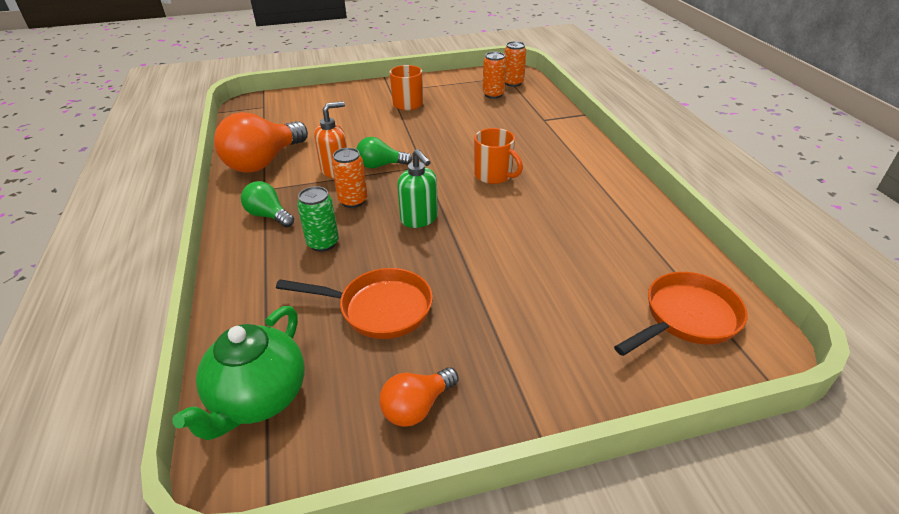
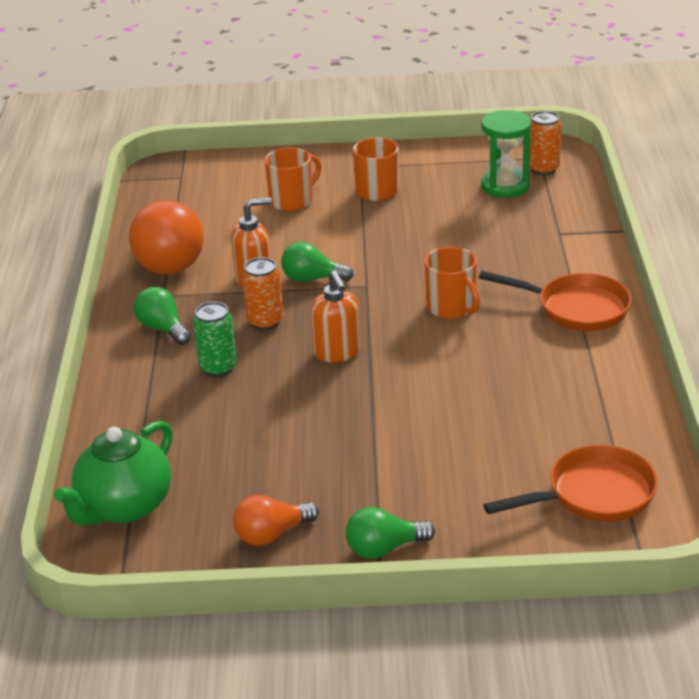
camera: 15 degrees right, 5 degrees down
orange light bulb [214,112,308,173] -> orange light bulb turned 60 degrees counterclockwise [129,200,204,274]
orange pan [276,268,433,339] -> orange pan moved to [479,271,631,331]
green soap dispenser [397,149,438,228] -> orange soap dispenser [311,271,361,363]
orange can [483,52,506,99] -> green hourglass [481,110,531,198]
none -> orange mug [265,147,321,211]
none -> green light bulb [346,507,435,559]

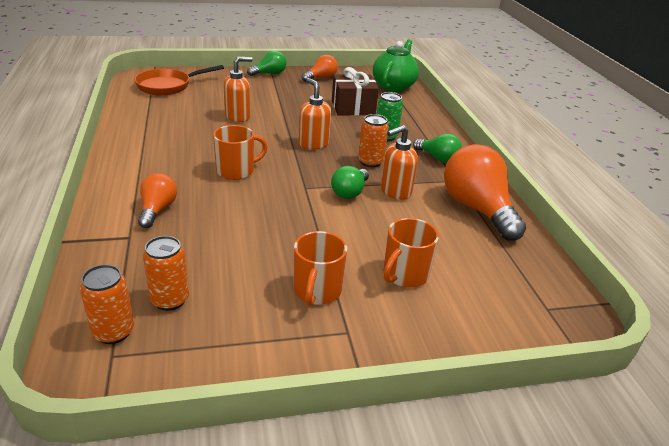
camera: 165 degrees right, 0 degrees up
green light bulb [281,242,354,282] -> green light bulb turned 120 degrees clockwise [331,166,369,199]
orange mug [425,247,480,319] -> orange mug turned 105 degrees clockwise [213,125,268,180]
orange pan [479,271,631,331] -> none
green hourglass [481,110,531,198] -> orange can [143,236,189,311]
none -> orange light bulb [138,173,177,228]
none -> orange soap dispenser [223,57,253,122]
none -> brown gift [332,67,379,116]

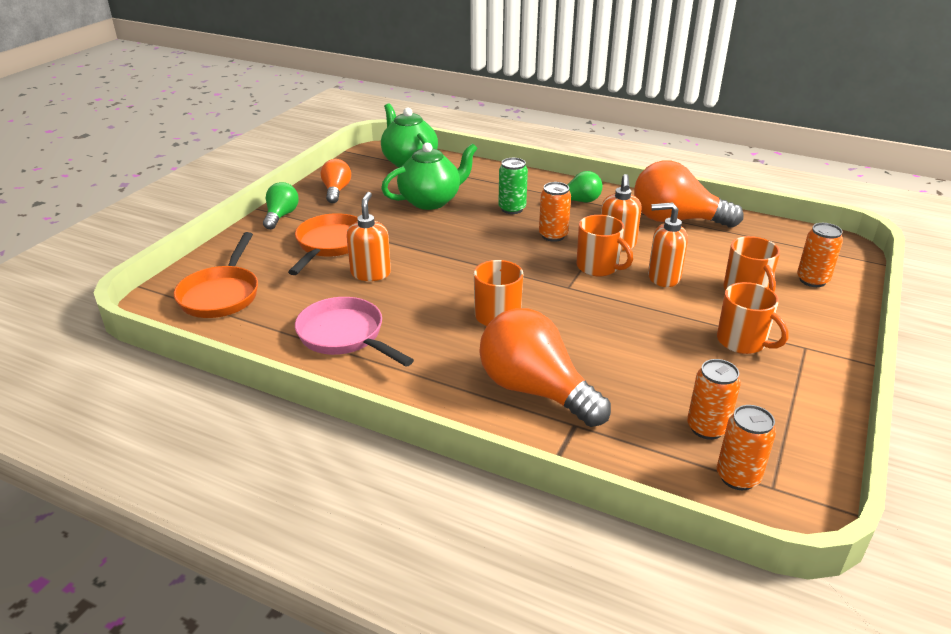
camera: 50 degrees left, 0 degrees up
orange light bulb [138,173,177,228] -> orange light bulb [479,308,611,427], size x1.86
orange soap dispenser [299,78,331,150] -> orange soap dispenser moved to [648,202,688,287]
green light bulb [331,166,369,199] -> orange mug [576,215,633,276]
brown gift [332,67,379,116] -> green teapot [381,143,478,210]
none -> orange pan [288,213,358,275]
none -> pink pan [295,297,414,367]
none -> orange can [797,223,843,287]

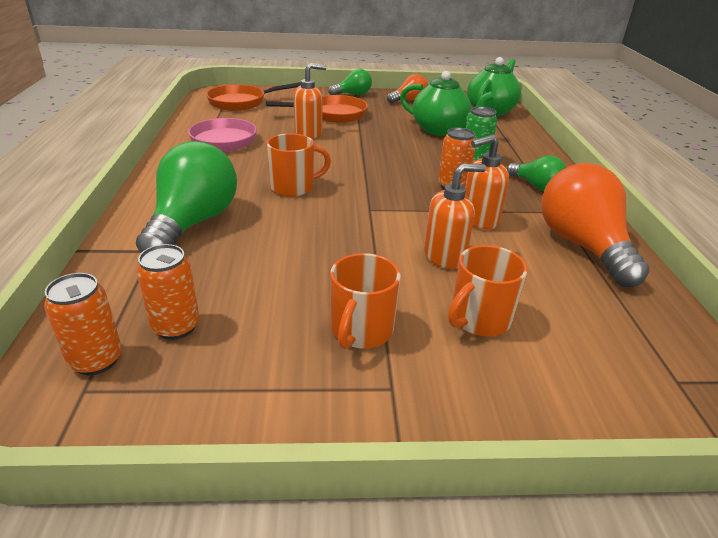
camera: 60 degrees right, 0 degrees up
orange light bulb [479,308,611,427] -> green light bulb [136,141,237,253]
orange mug [576,215,633,276] -> none
orange soap dispenser [648,202,688,287] -> orange soap dispenser turned 90 degrees clockwise [424,163,486,269]
orange can [797,223,843,287] -> none

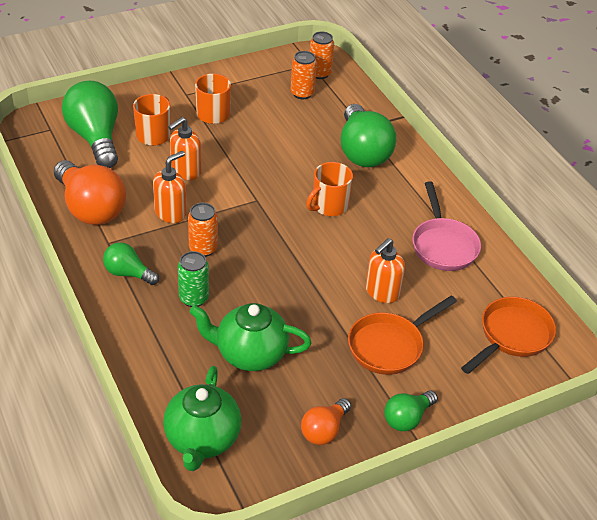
camera: 155 degrees right, 10 degrees up
none -> green light bulb [62,81,118,168]

